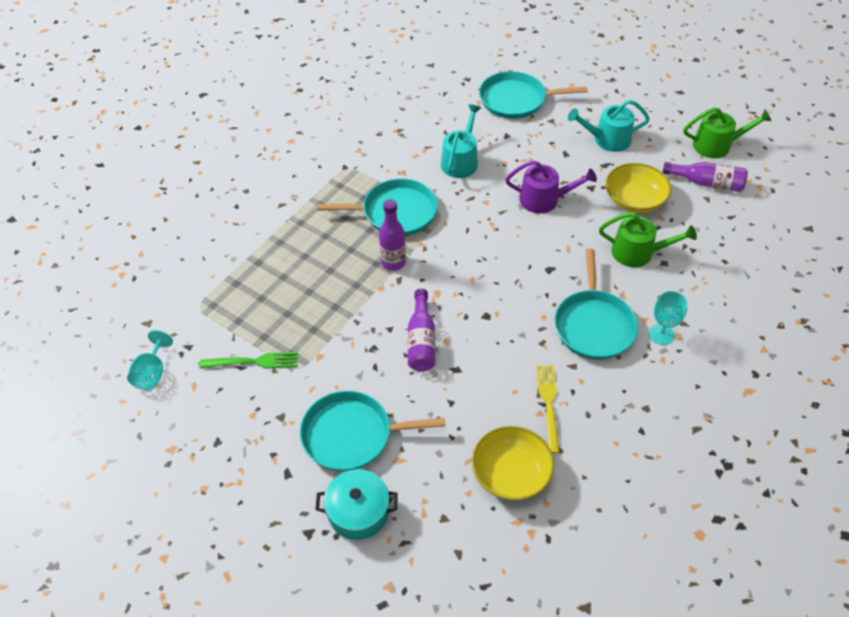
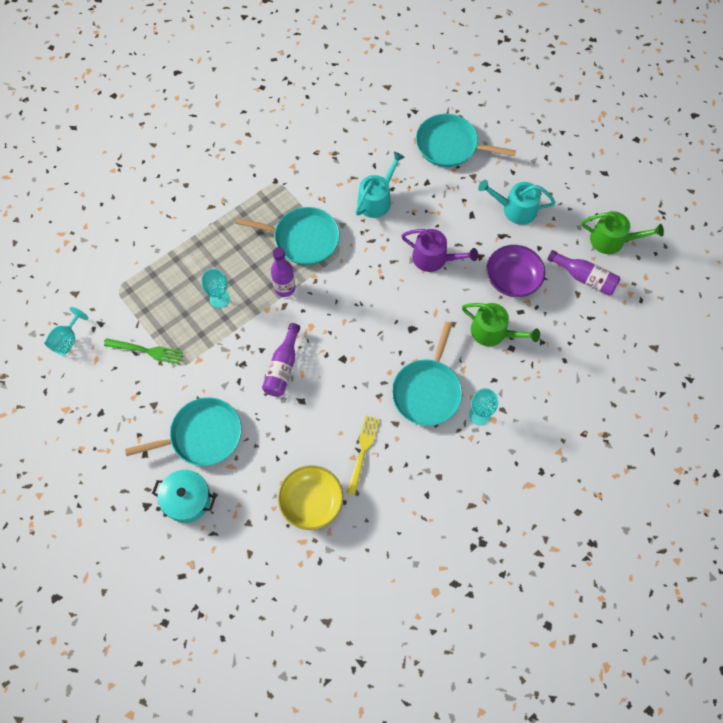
camera: 15 degrees right, 15 degrees up
turquoise pan [300,391,445,471] -> turquoise pan turned 150 degrees clockwise [125,397,242,466]
yellow bowl [605,163,671,213] -> purple bowl [486,245,545,297]
none -> turquoise goblet [201,269,230,308]

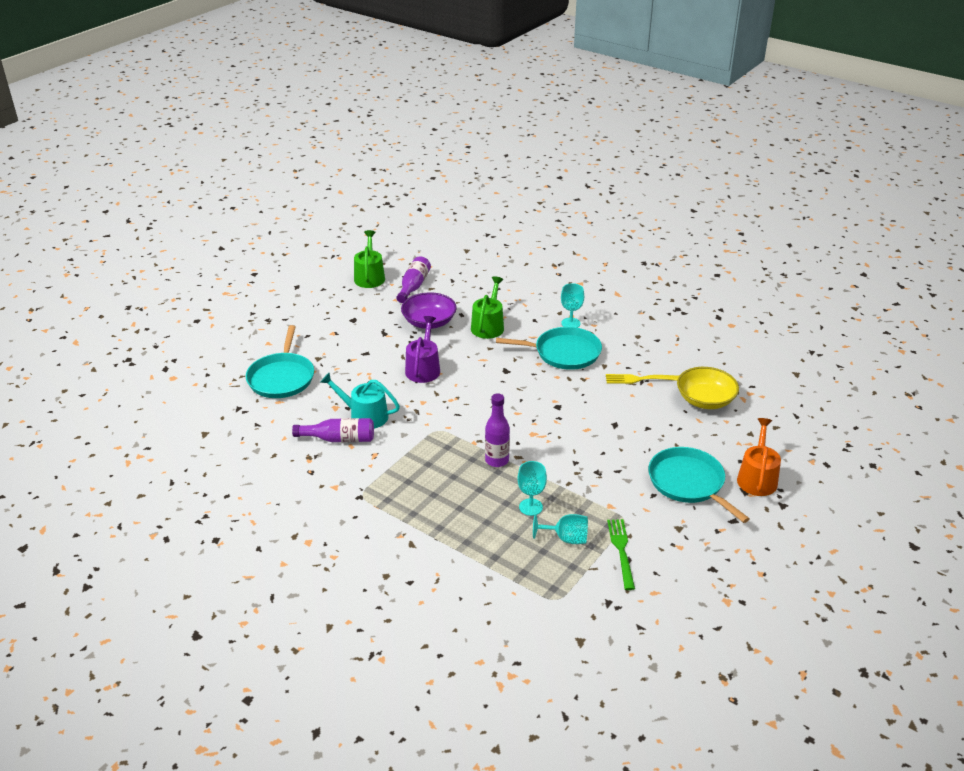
camera: 105 degrees left, 30 degrees down
turquoise goblet [44,307,88,355] -> turquoise goblet moved to [533,514,588,544]
turquoise pot [152,470,216,523] -> orange watering can [737,418,781,496]
turquoise pan [235,207,340,265] -> none
purple bottle [262,323,300,397] -> purple bottle moved to [292,418,374,442]
turquoise watering can [478,180,555,225] -> none

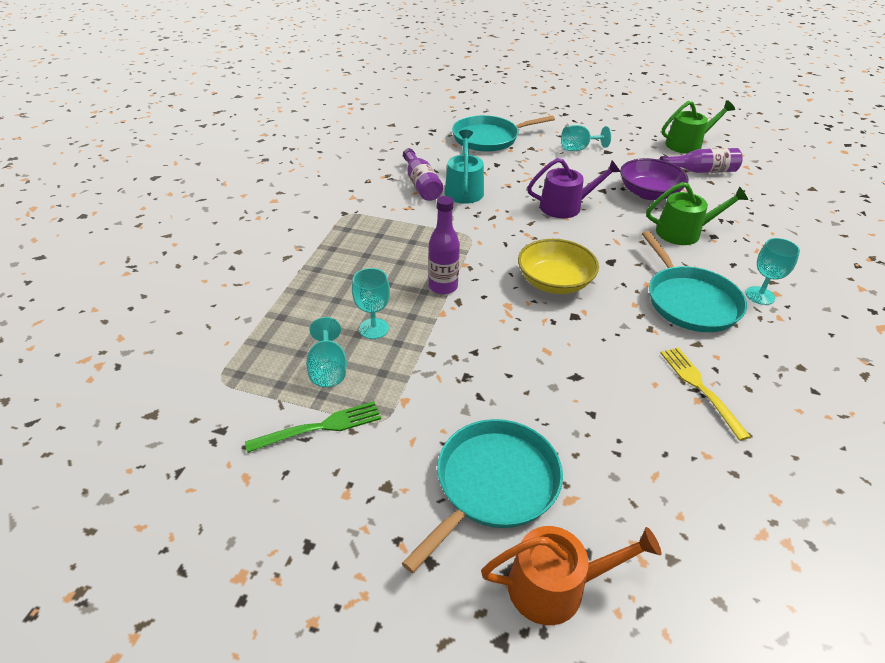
camera: 70 degrees right, 5 degrees up
yellow bowl [677,367,739,409] -> yellow bowl moved to [518,239,599,294]
none -> turquoise goblet [561,125,611,151]

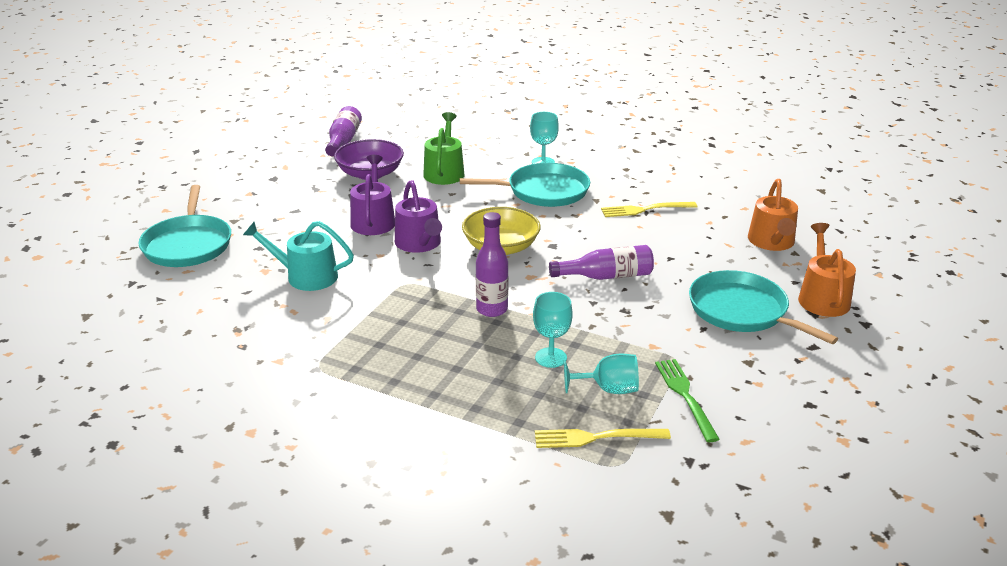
camera: 80 degrees left, 10 degrees down
purple bottle [403,148,443,201] -> purple bottle moved to [549,245,654,280]
turquoise goblet [561,125,611,151] -> none
green watering can [661,100,735,154] -> none
none -> purple watering can [395,180,442,253]
none -> yellow fork [535,429,671,448]
none -> orange watering can [748,179,798,251]

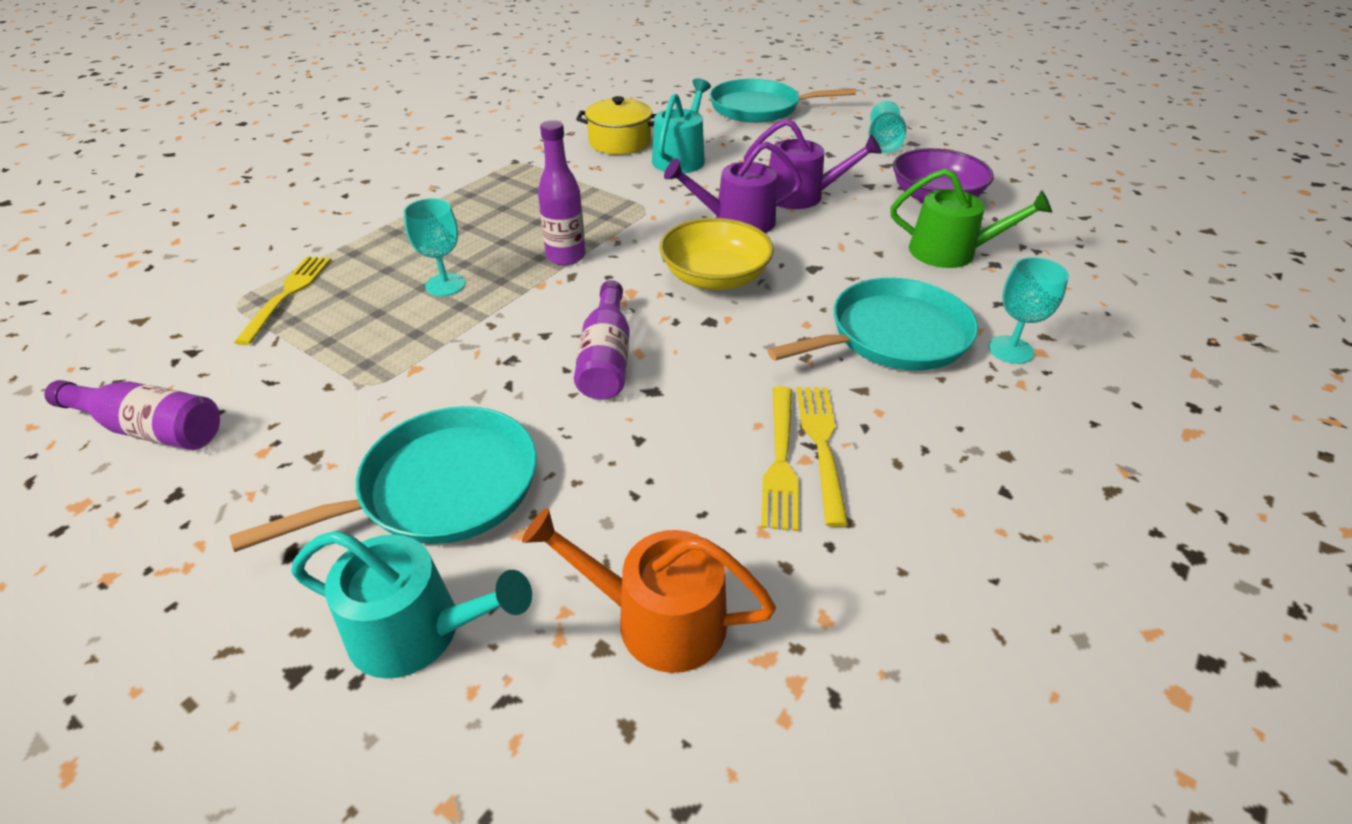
camera: 100 degrees right, 10 degrees up
purple bottle [325,106,362,156] -> purple bottle moved to [44,380,220,450]
turquoise pan [459,163,590,207] -> turquoise pan turned 120 degrees counterclockwise [767,278,978,371]
turquoise goblet [564,354,639,394] -> turquoise goblet moved to [869,101,906,153]
green fork [655,359,720,442] -> none
orange watering can [798,223,856,317] -> turquoise watering can [291,531,532,679]
none -> yellow pot [576,96,656,155]
none -> yellow fork [761,386,799,531]

